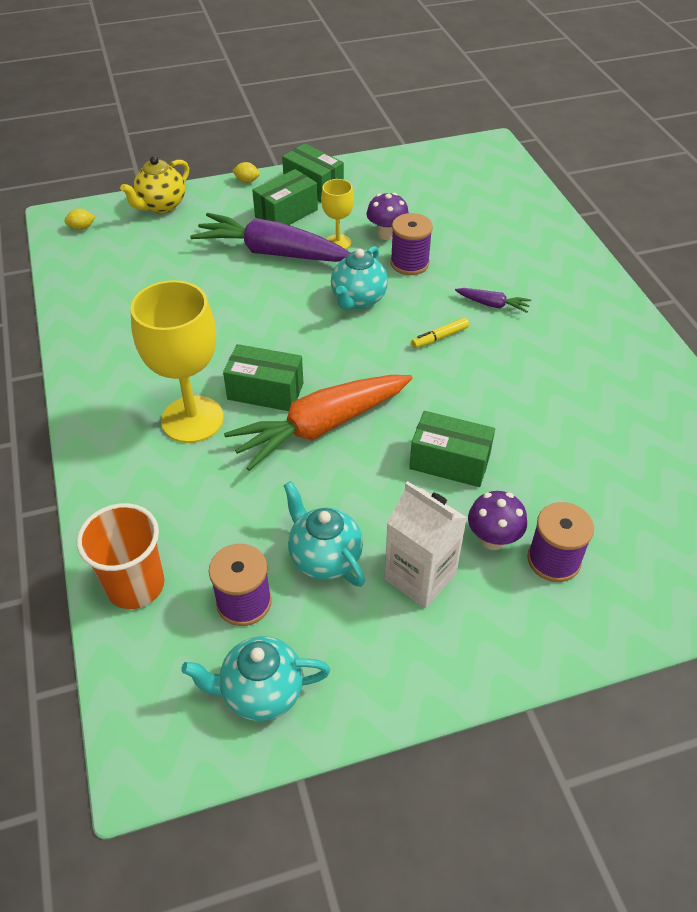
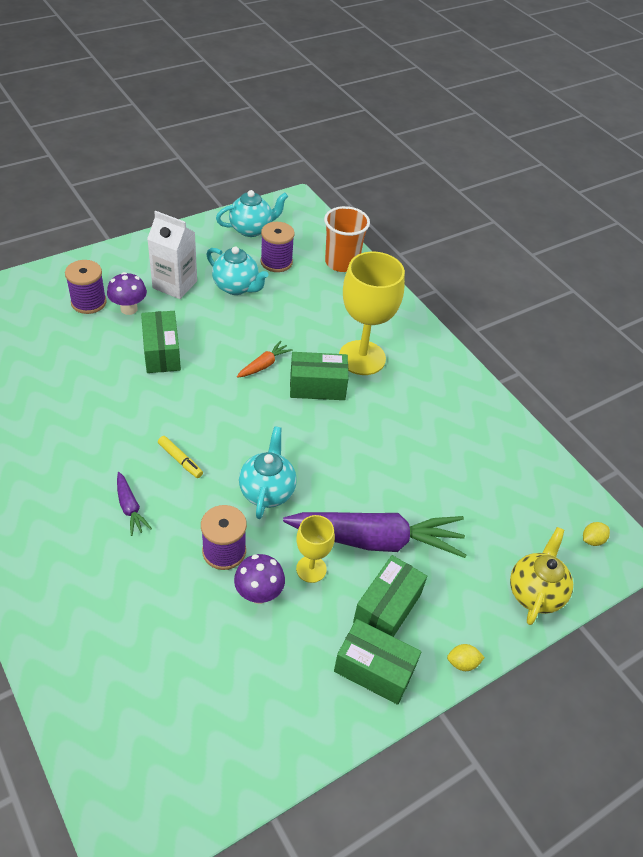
camera: 160 degrees right, 0 degrees up
orange carrot [224,375,413,471] -> orange carrot [237,341,293,378], size x0.44
green box [409,411,495,487] -> green box turned 75 degrees clockwise [141,311,181,373]
yellow marker [411,318,469,348] -> yellow marker turned 90 degrees clockwise [158,436,203,478]
purple carrot [455,288,531,313] -> purple carrot turned 120 degrees counterclockwise [117,472,152,536]

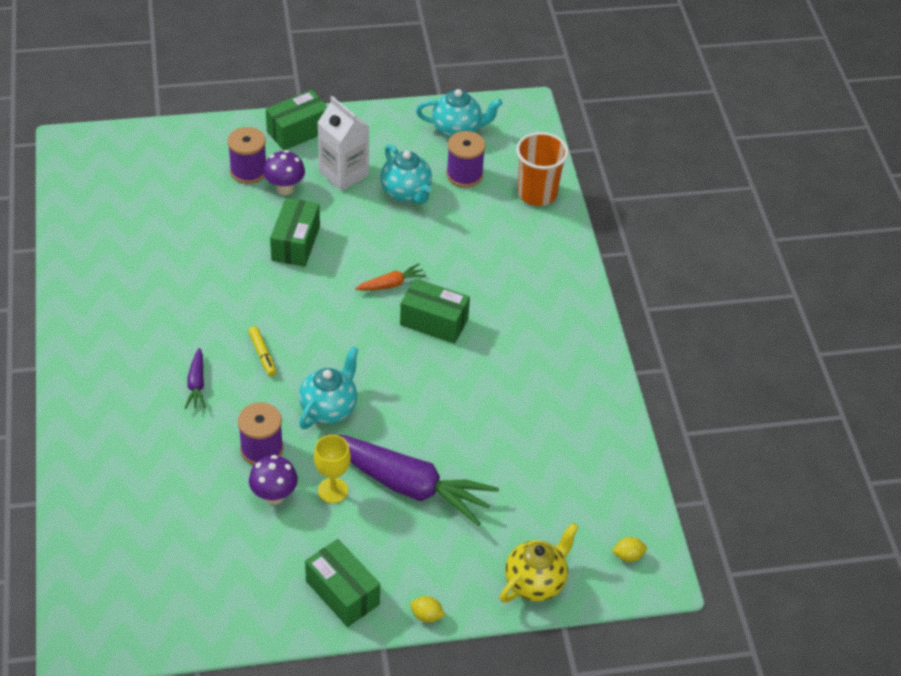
camera: 25 degrees right, 0 degrees up
yellow goblet [339,252,405,375] -> none
green box [353,555,427,637] -> green box moved to [266,90,328,151]

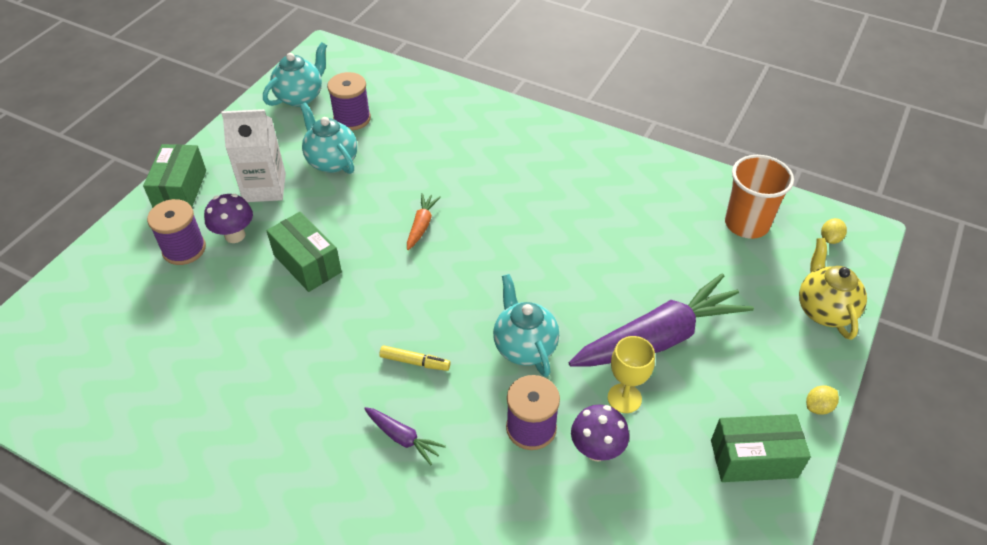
camera: 50 degrees left, 0 degrees up
turquoise teapot [380,144,432,204] -> turquoise teapot turned 135 degrees counterclockwise [300,103,357,174]
green box [400,278,470,344] -> none
orange cup [516,132,569,206] -> orange cup moved to [725,155,794,239]

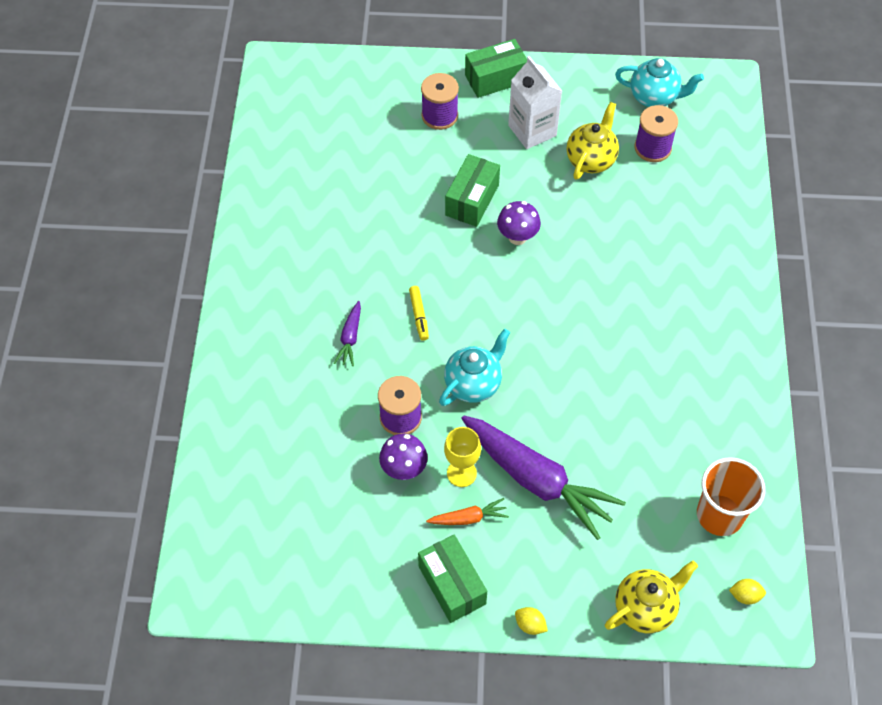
camera: 65 degrees right, 10 degrees up
purple mushroom [204,194,253,243] -> purple mushroom moved to [497,201,541,245]
turquoise teapot [300,103,357,174] -> yellow teapot [567,102,619,180]
orange carrot [407,193,441,250] -> orange carrot moved to [426,498,509,525]

